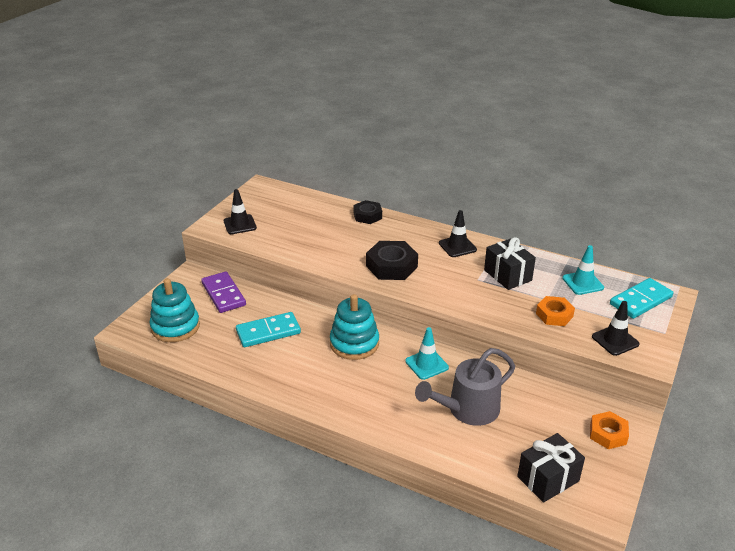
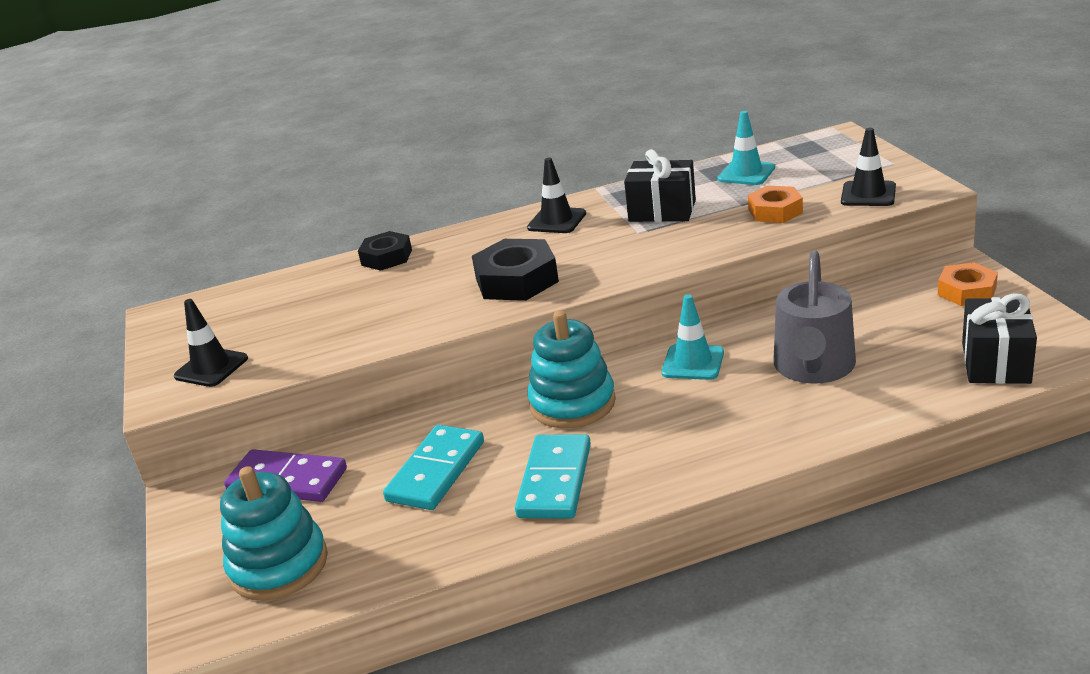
camera: 40 degrees left, 5 degrees down
turquoise domino [610,278,673,319] -> turquoise domino moved to [515,434,591,519]

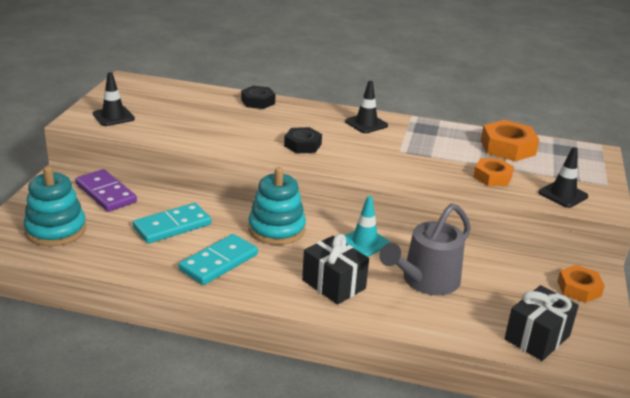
camera: 25 degrees right, 0 degrees up
black nut [472,239,559,301] -> black nut [284,127,322,154], size x0.65
black gift [624,149,696,222] -> black gift moved to [302,234,369,305]
turquoise traffic cone [717,111,775,185] -> orange nut [481,120,539,161]

